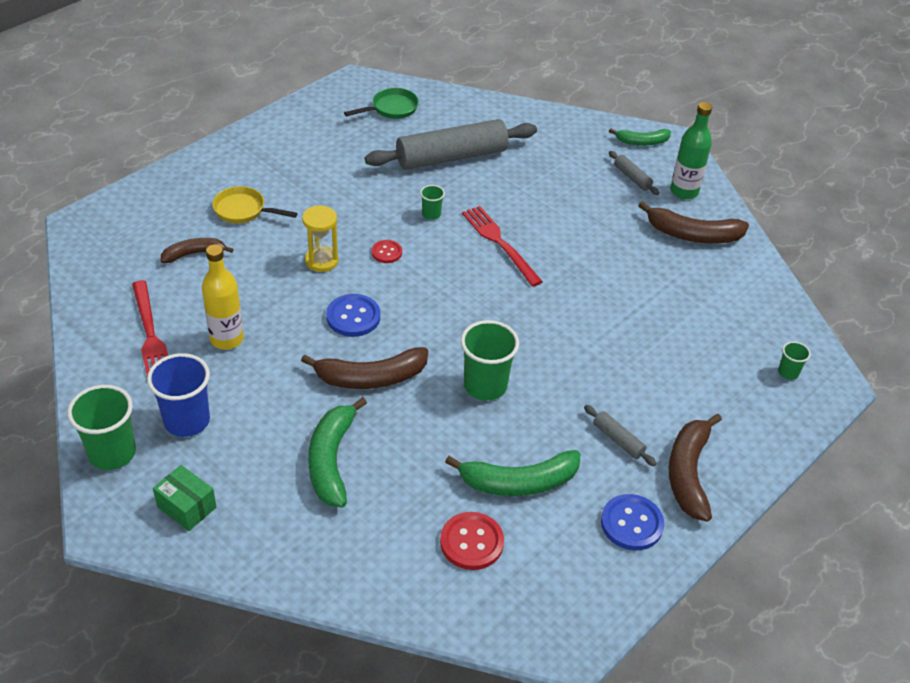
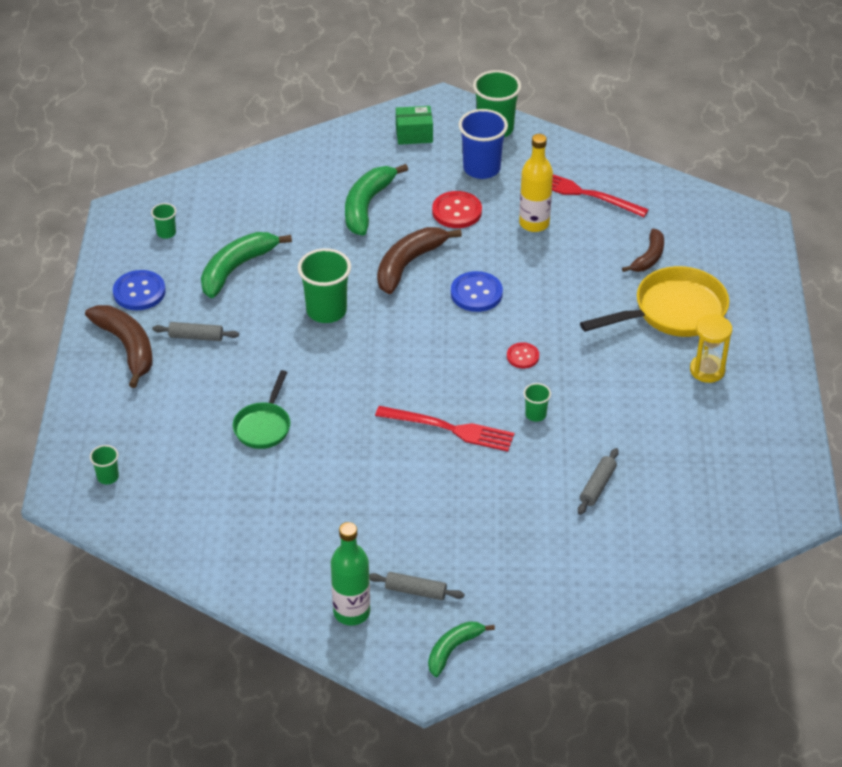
camera: 140 degrees right, 0 degrees up
yellow pan [212,186,298,223] -> yellow pan [580,266,729,337], size x1.70
yellow hourglass [302,205,339,272] -> yellow hourglass moved to [690,314,732,383]
green banana [308,397,367,508] -> green banana turned 120 degrees counterclockwise [345,164,408,236]
green pan [344,88,419,119] -> green pan moved to [233,370,290,449]
grey rolling pin [365,119,537,170] -> grey rolling pin [578,448,619,515], size x0.42
red button [440,512,504,570] -> red button moved to [432,191,482,228]
brown banana [638,201,749,244] -> none
none -> green cup [151,203,176,239]

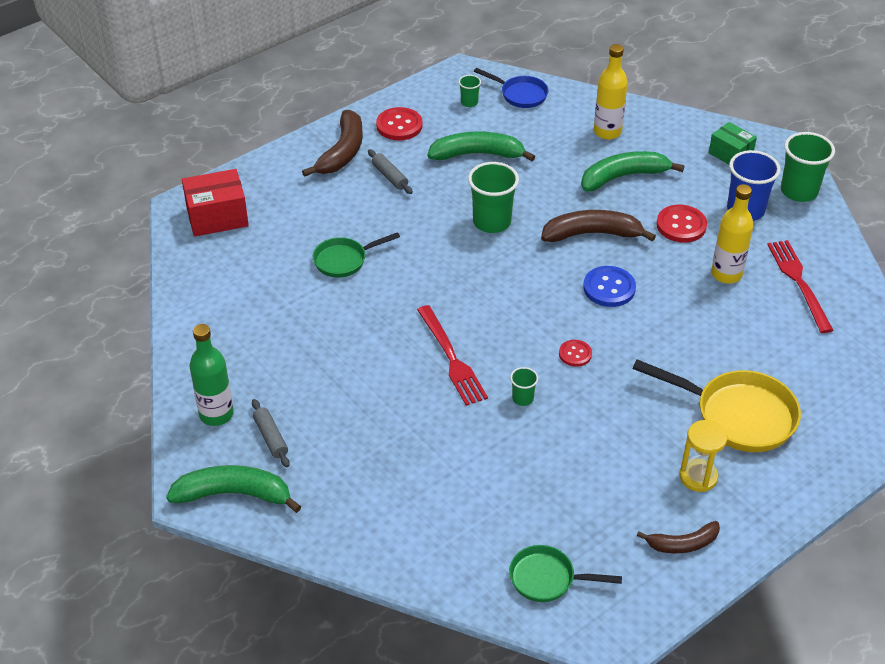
camera: 50 degrees right, 0 degrees up
green cup [90,445,119,484] -> red box [182,169,249,237]
blue button [113,270,166,310] -> red button [376,107,423,140]
green banana [428,621,495,677] -> green banana [166,465,301,513], size x1.62
grey rolling pin [578,448,619,515] -> none
brown banana [622,228,664,272] -> brown banana moved to [637,521,720,553]
none -> blue pan [474,68,549,108]
none -> green pan [509,545,622,602]
none -> yellow bottle [594,44,628,140]

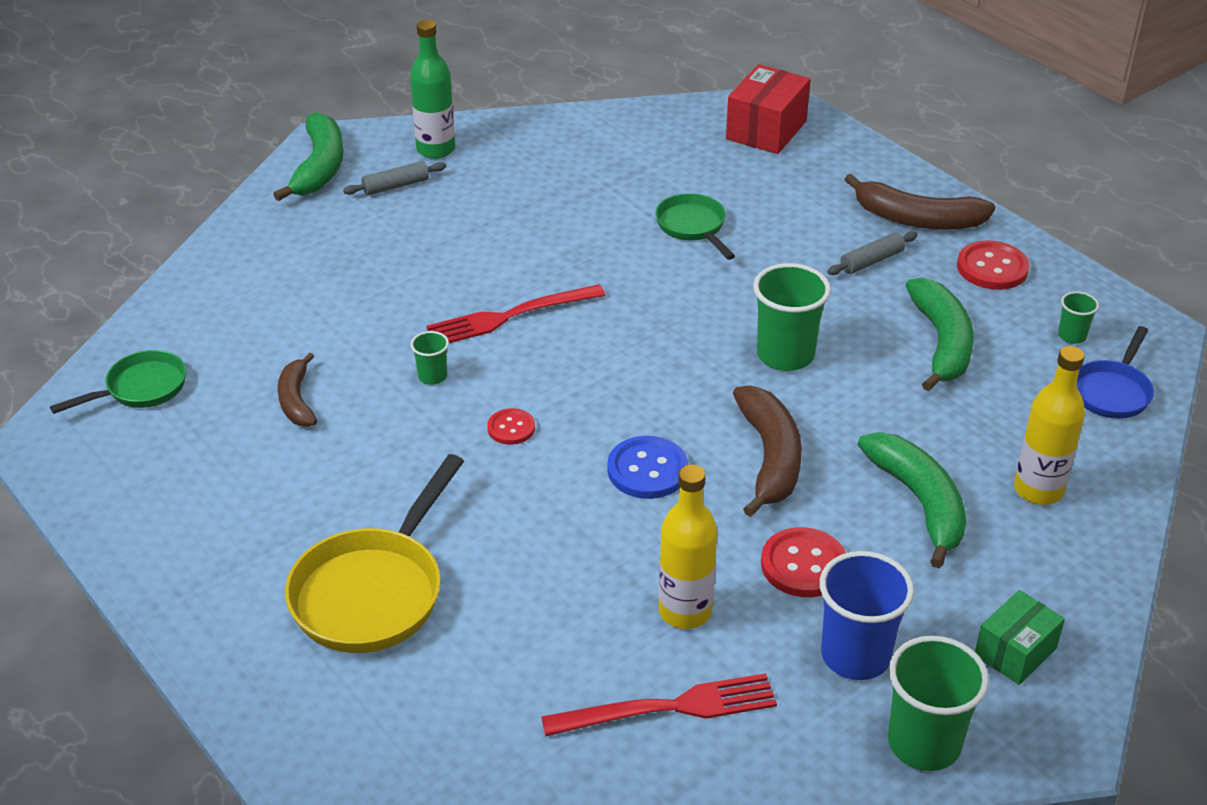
camera: 90 degrees right, 5 degrees down
red box [182,169,249,237] -> red box turned 45 degrees clockwise [726,64,811,154]
green pan [509,545,622,602] -> green pan turned 45 degrees clockwise [50,350,186,414]
brown banana [637,521,720,553] -> brown banana moved to [278,353,317,427]
yellow hourglass [680,420,727,492] -> none

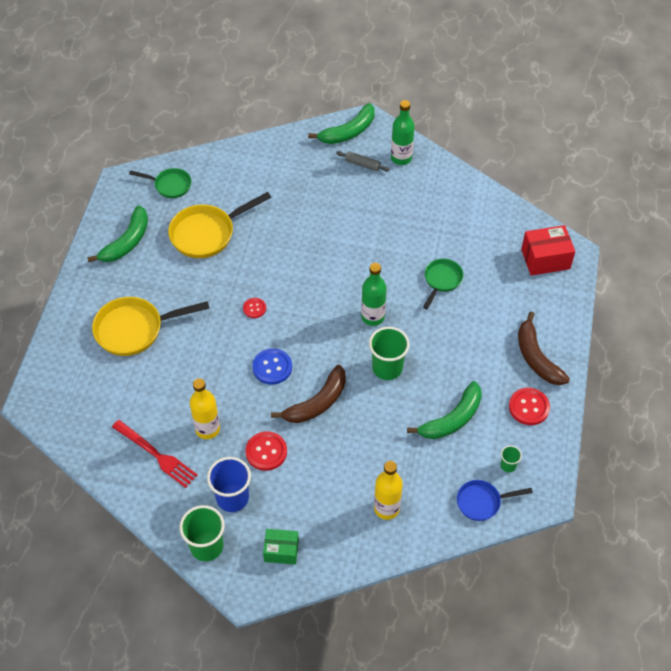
camera: 50 degrees right, 15 degrees up
brown banana [278,353,317,427] -> yellow pan [168,192,271,258]
green cup [411,331,449,385] -> none
red fork [426,284,606,343] -> none
grey rolling pin [827,231,917,275] -> none
green banana [858,432,966,568] -> green banana moved to [87,205,148,262]
none -> green bottle [361,263,387,326]

